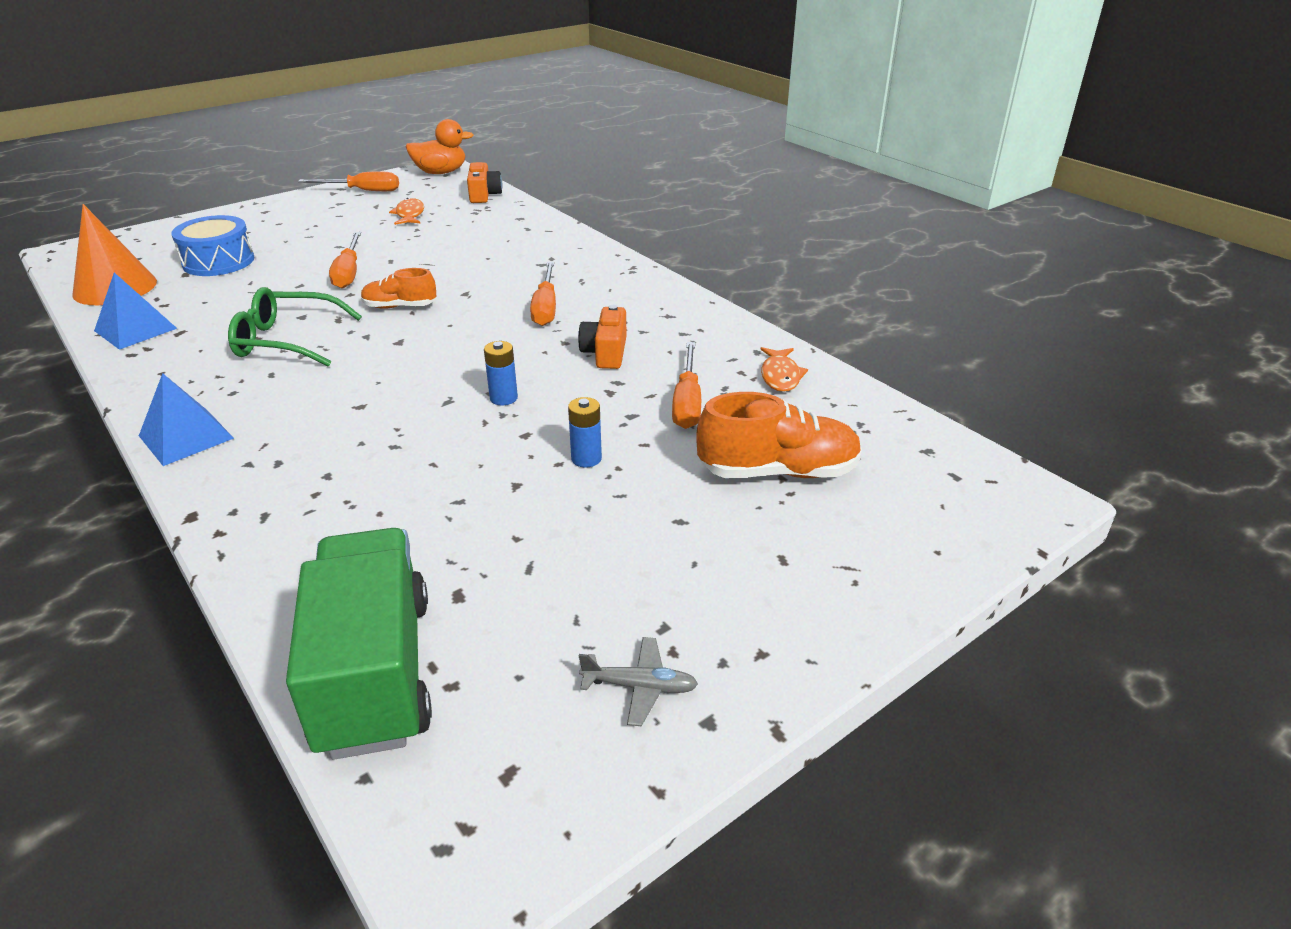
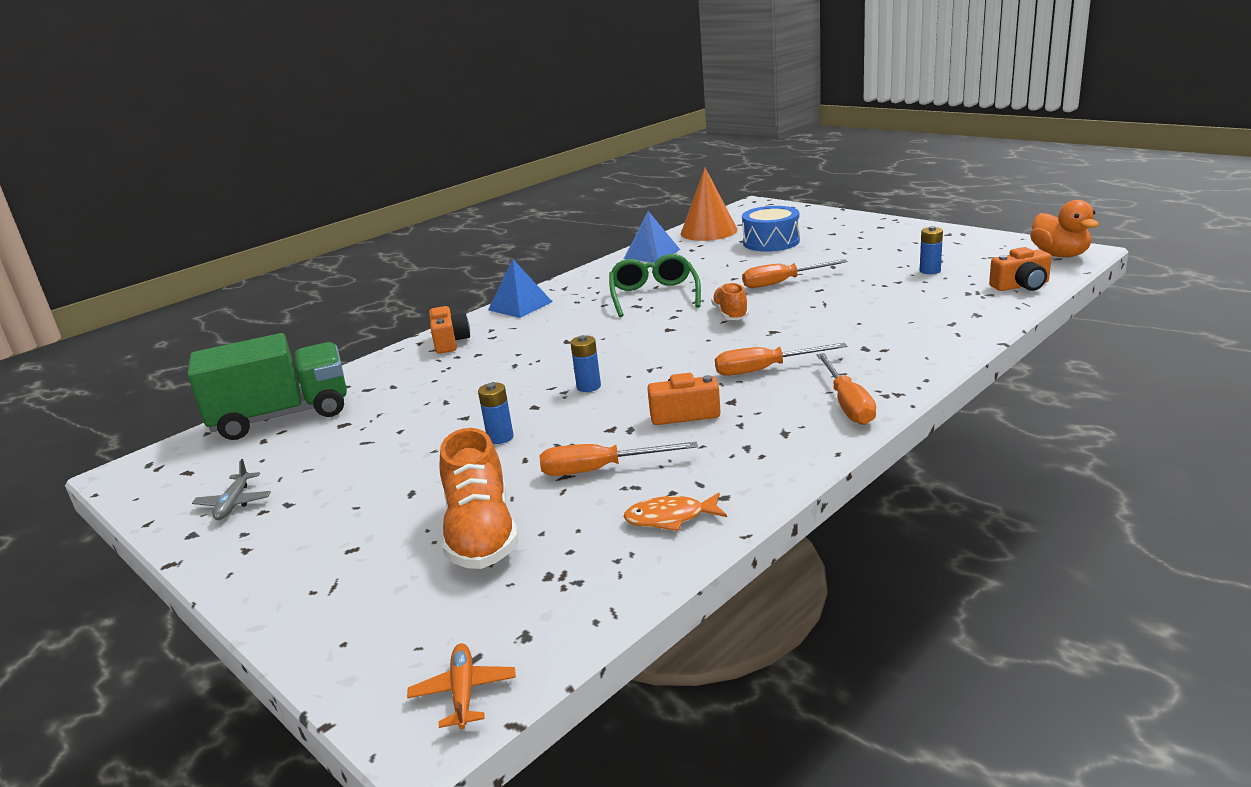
camera: 85 degrees right, 10 degrees down
orange screwdriver [298,171,399,191] -> orange screwdriver moved to [817,353,876,425]
orange fish [389,198,424,225] -> blue battery [920,226,943,274]
none -> orange plane [407,643,516,729]
none -> orange camera [429,306,470,354]

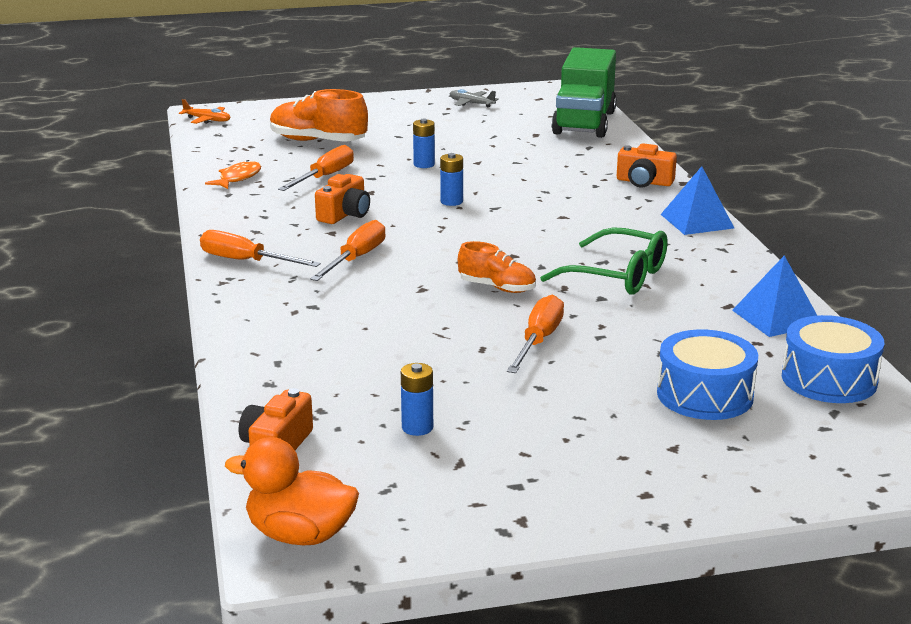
camera: 120 degrees right, 0 degrees up
orange cone [681,168,738,241] -> blue drum [782,315,884,403]

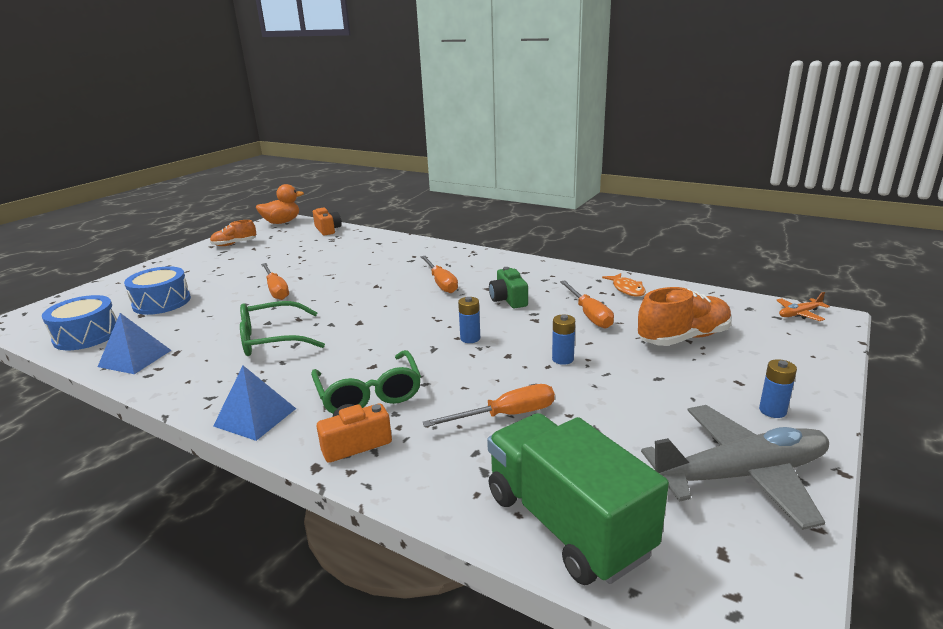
camera: 135 degrees right, 0 degrees up
orange screwdriver [200,230,321,267] -> orange screwdriver moved to [423,384,555,427]
orange camera [315,174,370,224] -> green camera [489,267,528,308]
blue battery [401,363,433,436] -> blue battery moved to [759,359,797,418]
grey plane [450,89,499,108] -> grey plane [641,405,829,530], size x2.33
orange shoe [458,241,536,293] -> orange shoe moved to [210,220,256,246]
none -> green glasses [311,350,421,414]

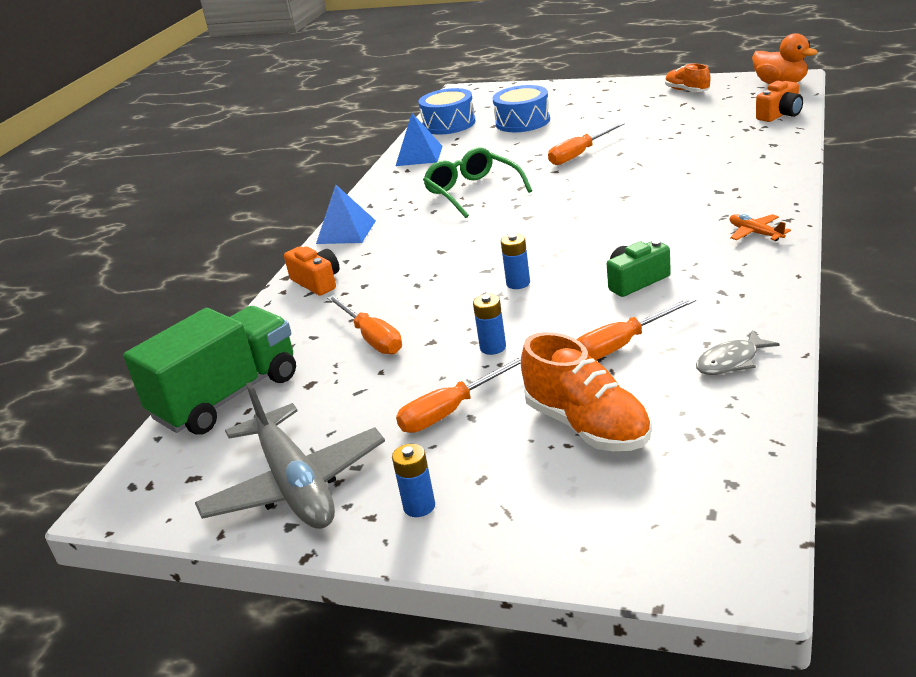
camera: 80 degrees right, 5 degrees up
green glasses [311,350,421,414] -> none
orange screwdriver [420,256,458,293] -> orange screwdriver moved to [396,356,521,433]
orange fish [602,273,646,297] -> grey fish [696,330,779,375]
orange plane [776,292,830,321] -> orange plane moved to [730,214,791,241]

